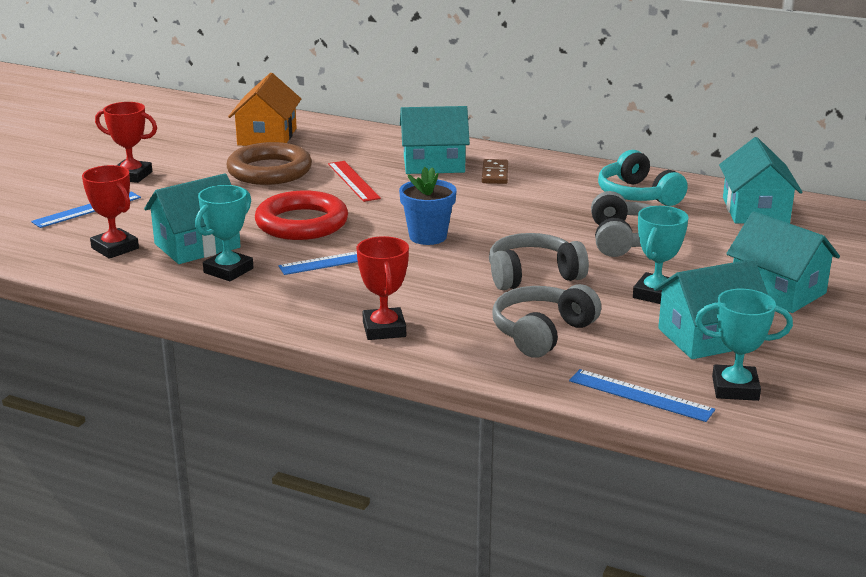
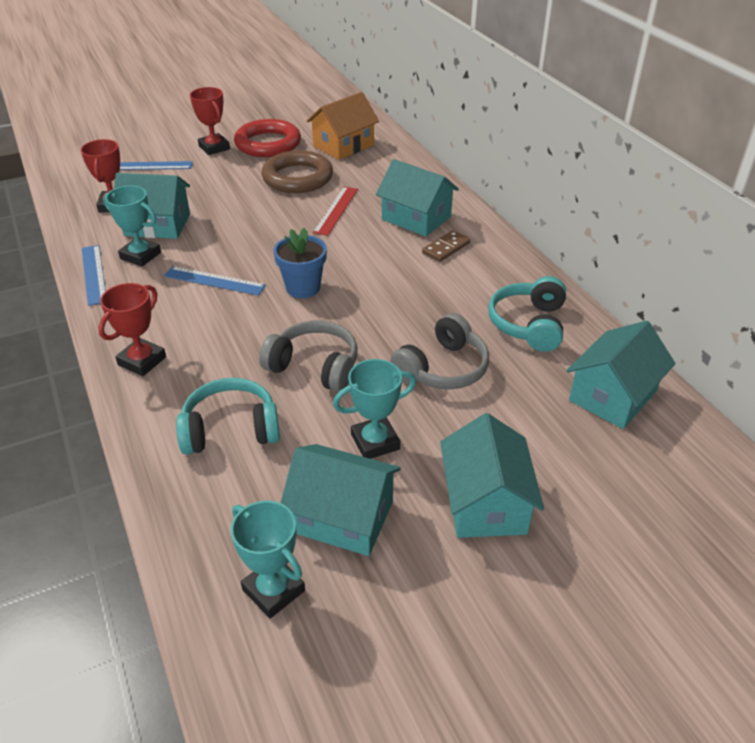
camera: 40 degrees right, 15 degrees up
turquoise trophy [195,185,254,281] -> turquoise trophy turned 45 degrees clockwise [103,186,161,267]
red ring [255,190,348,240] -> red ring moved to [234,119,301,157]
grey headphones [493,284,601,358] -> turquoise headphones [176,378,280,455]
blue ruler [569,369,715,422] -> blue ruler moved to [82,245,106,306]

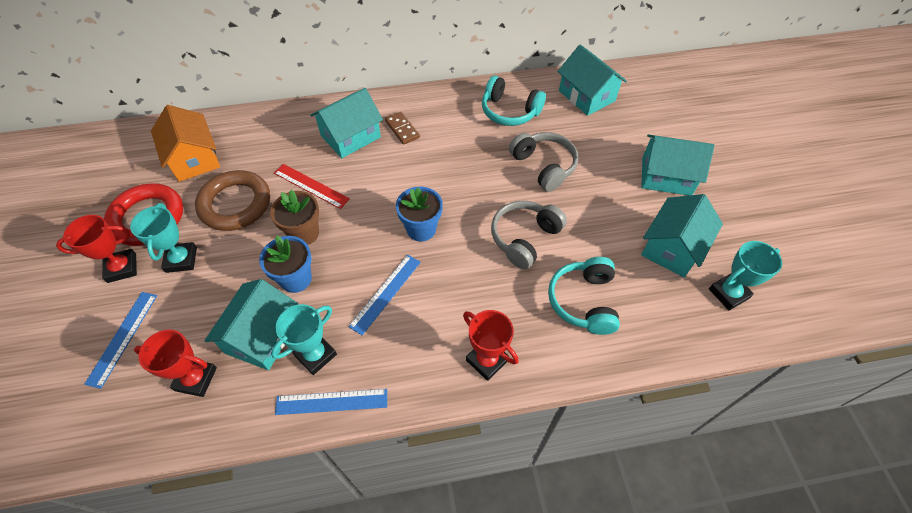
camera: 75 degrees left, 15 degrees up
turquoise trophy [333,359,416,459] -> turquoise trophy moved to [130,203,197,273]
none -> blue flower pot [259,236,312,293]
none -> brown flower pot [270,190,319,245]

